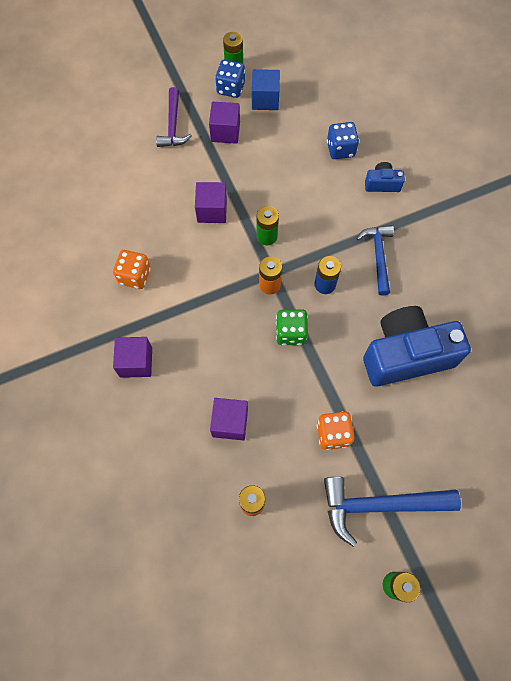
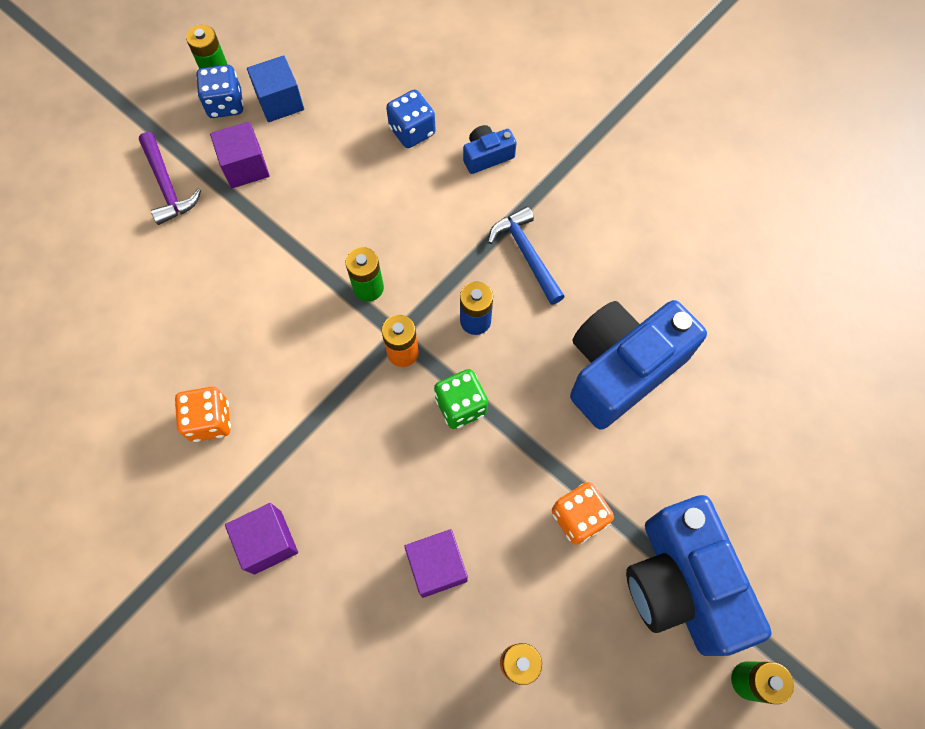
camera: 25 degrees left, 0 degrees up
purple cube [195,182,227,223] -> none
blue hammer [324,477,461,547] -> blue camera [626,495,772,656]

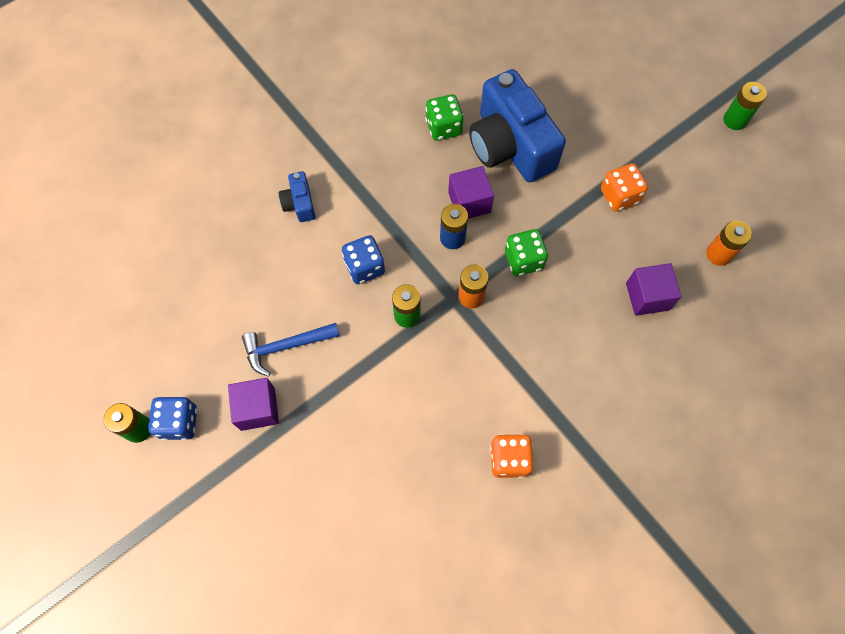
camera: 80 degrees left, 0 degrees up
purple hammer [139,132,201,225] -> none
purple cube [225,503,298,575] -> purple cube moved to [448,166,494,219]
blue cube [247,55,304,122] -> none
blue dice [386,90,436,148] -> blue dice moved to [342,235,385,284]
blue hammer [488,206,565,305] -> blue hammer moved to [242,323,340,376]
blue camera [626,495,772,656] -> none
none -> green dice [426,94,464,141]

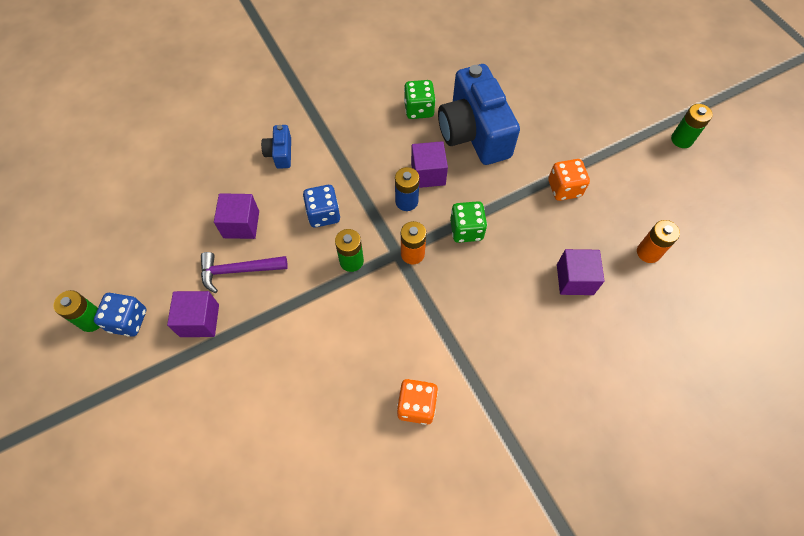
camera: 10 degrees right, 5 degrees down
blue hammer [242,323,340,376] -> purple hammer [201,252,288,293]
none -> purple cube [214,193,259,239]

